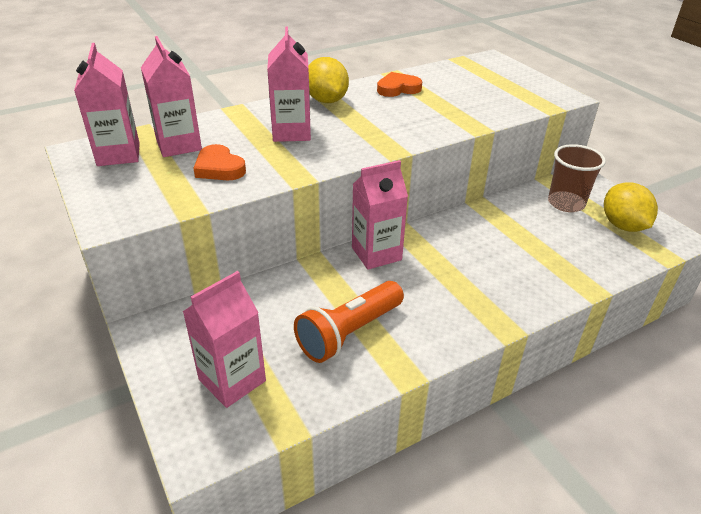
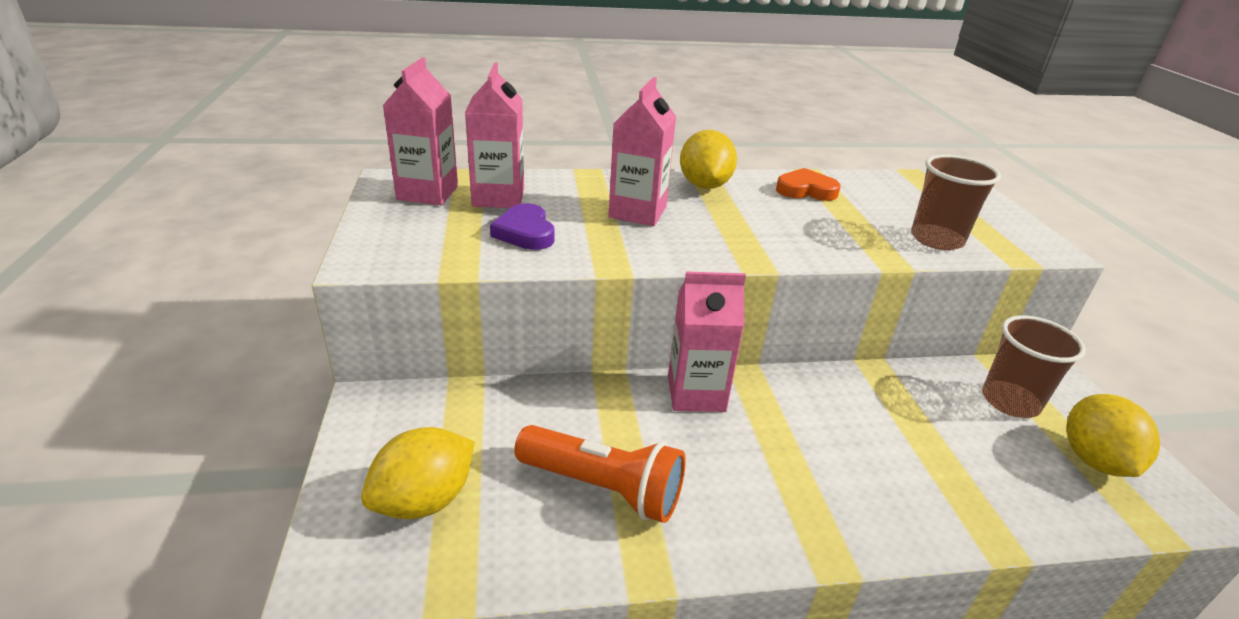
camera: 20 degrees right, 5 degrees down
pink carton [182,271,266,408] -> yellow lemon [361,427,475,519]
orange heart [193,144,246,180] -> purple heart [490,203,554,250]
orange flashlight [294,281,404,363] -> orange flashlight turned 135 degrees counterclockwise [514,425,686,523]
none -> brown cup [911,154,1001,250]

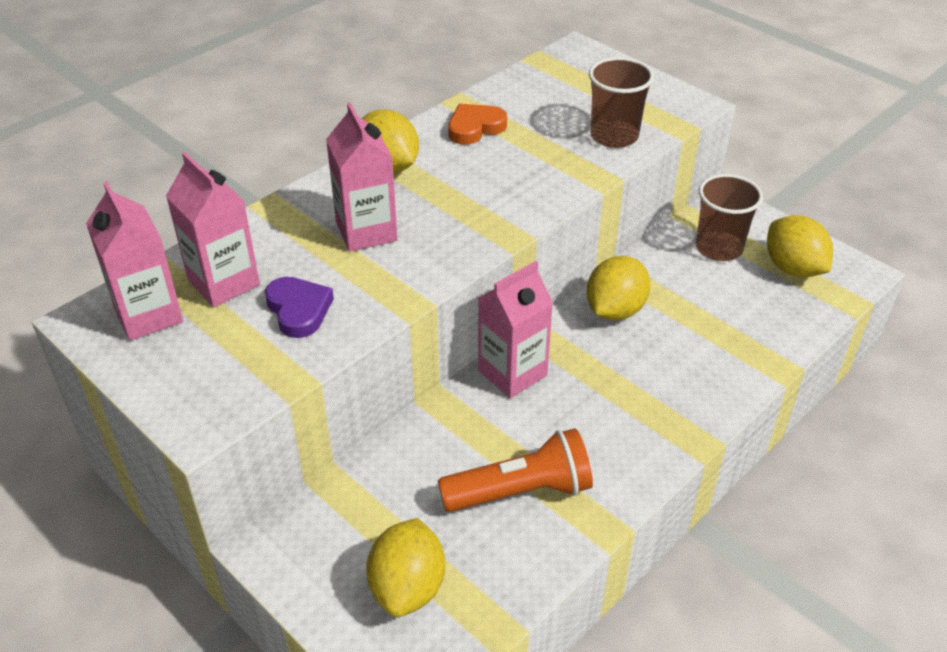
camera: 35 degrees left, 10 degrees up
purple heart [490,203,554,250] -> purple heart turned 150 degrees counterclockwise [265,277,334,338]
none -> yellow lemon [586,256,651,320]

